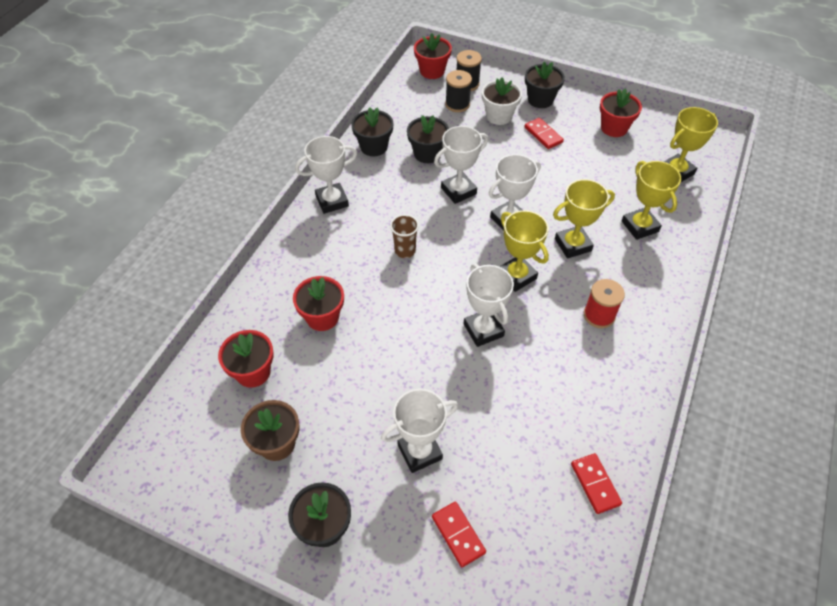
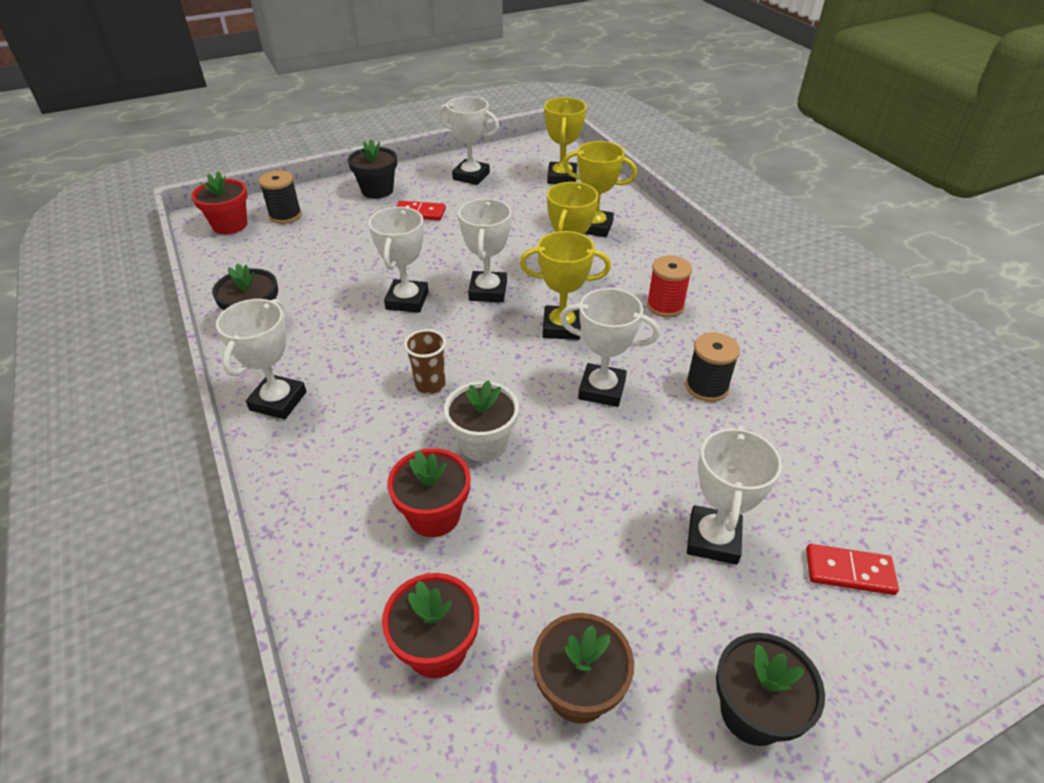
camera: 50 degrees left, 10 degrees down
black flower pot [407,115,449,163] -> none
black spool [445,70,472,112] -> black spool moved to [686,332,740,402]
white flower pot [482,77,522,125] -> white flower pot moved to [444,380,519,462]
red domino [571,453,622,514] -> none
red flower pot [600,89,642,137] -> white trophy [438,96,499,185]

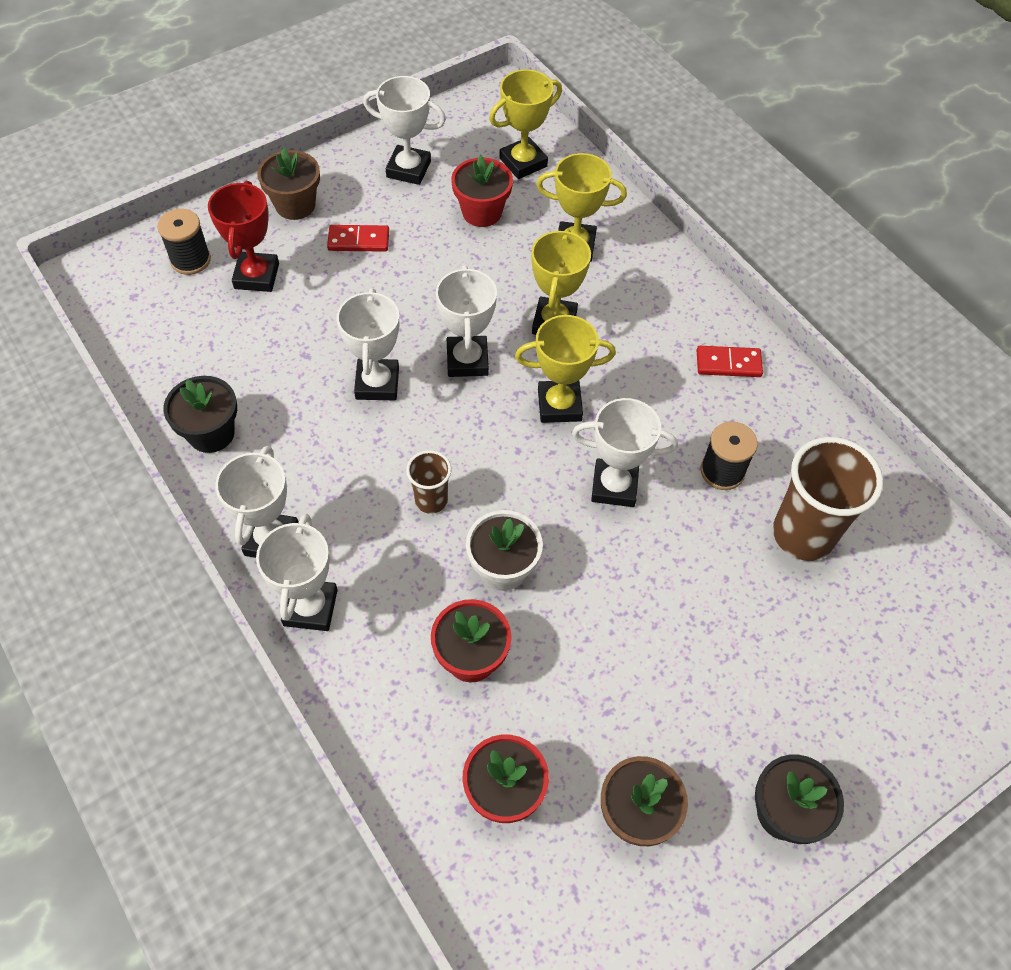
camera: 10 degrees left, 15 degrees up
red flower pot [192,171,248,234] -> red flower pot moved to [451,155,513,227]
black flower pot [348,139,397,199] -> brown flower pot [257,148,320,220]
yellow trophy [544,97,587,184] -> yellow trophy turned 60 degrees clockwise [489,69,562,179]
red spool [647,256,692,317] -> none
white trophy [687,425,782,565] -> white trophy moved to [256,514,338,631]
red domino [806,544,899,595] -> red domino moved to [697,346,763,377]
none -> red trophy [208,181,279,292]
none -> brown cup [773,437,883,561]

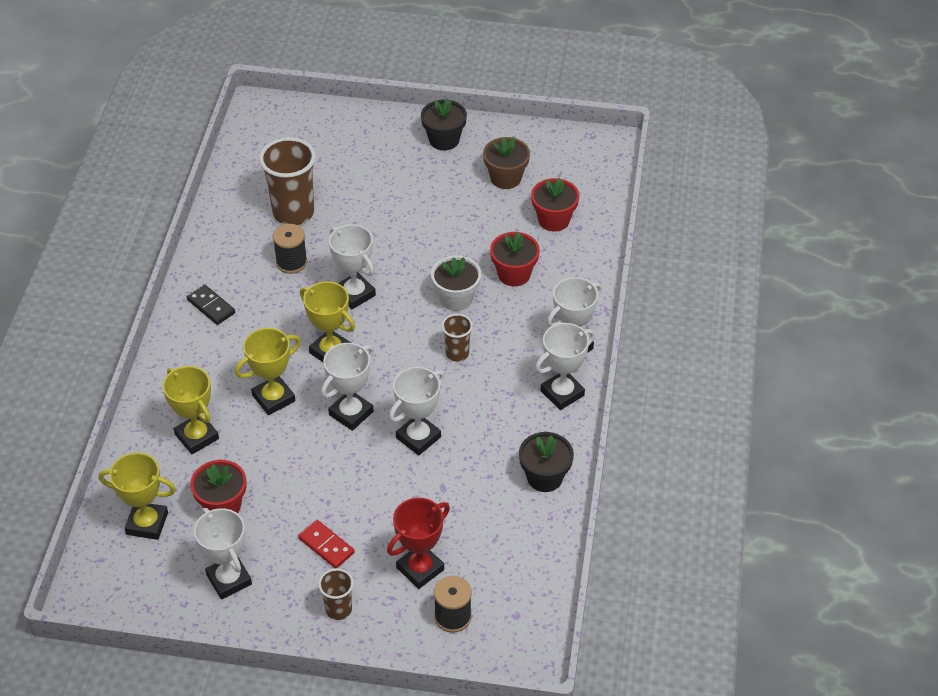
camera: 135 degrees left, 10 degrees down
brown flower pot [257,148,320,220] -> brown cup [318,568,354,620]
red domino [697,346,763,377] -> black domino [187,285,235,325]

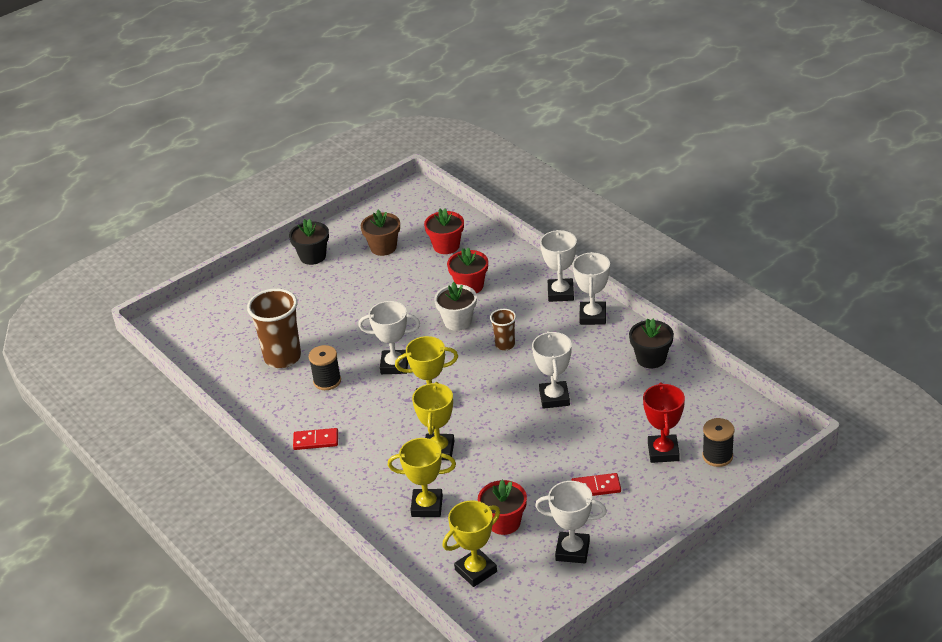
camera: 45 degrees left, 10 degrees down
black domino [187,285,235,325] -> red domino [293,428,338,450]
brown cup [318,568,354,620] -> none
white trophy [321,343,374,431] -> none

